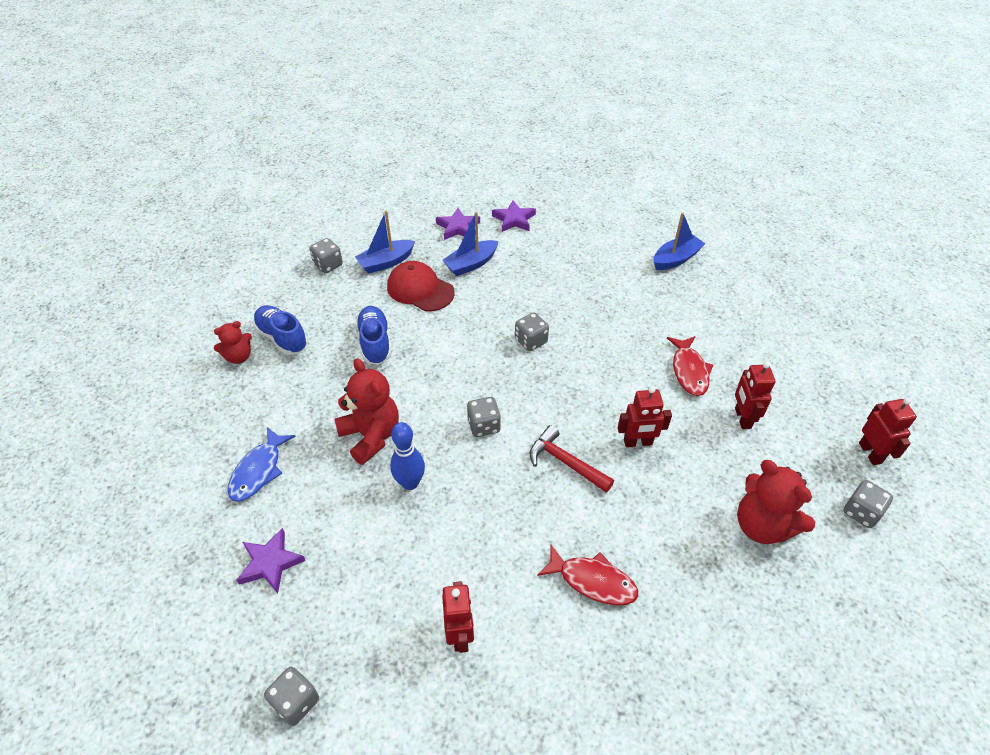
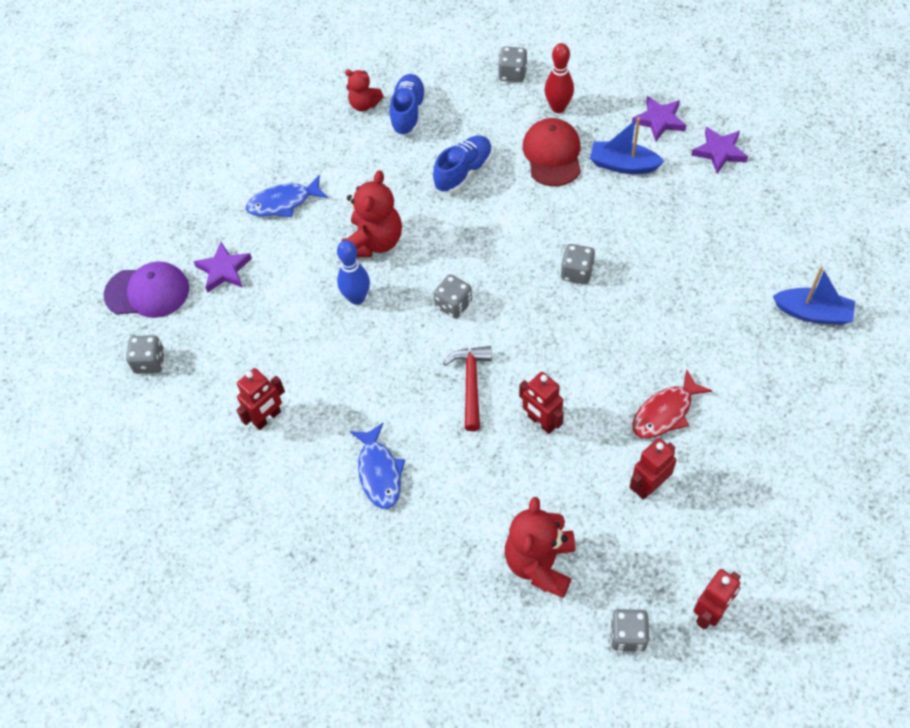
camera: 55 degrees right, 10 degrees up
blue boat [355,211,415,274] -> red bowling pin [544,43,574,113]
red fish [537,545,638,605] -> blue fish [350,423,405,509]
none -> purple cap [104,261,189,318]

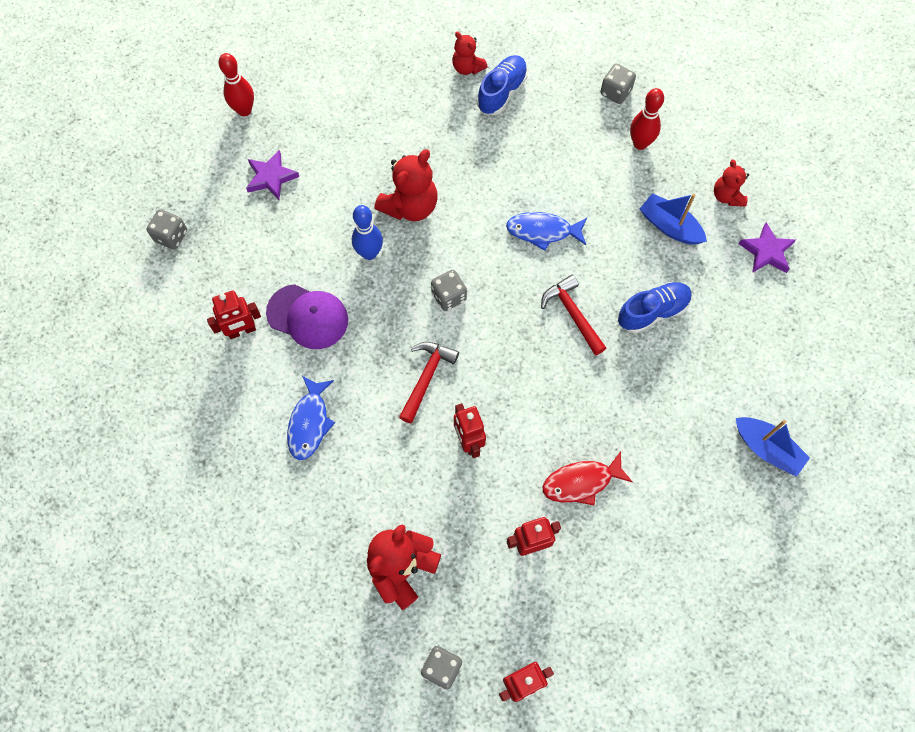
camera: 20 degrees right, 10 degrees up
purple cap [104,261,189,318] -> purple cap moved to [266,284,348,349]
blue fish [246,175,328,217] -> blue fish moved to [506,212,587,251]
blue shoe [433,135,493,193] -> blue shoe moved to [618,282,692,334]
red cap [523,118,581,186] -> none
grey dice [561,244,595,284] -> red hammer [541,275,606,355]
purple star [632,96,686,141] -> red teddy bear [714,159,749,207]
none -> red bowling pin [219,53,254,116]

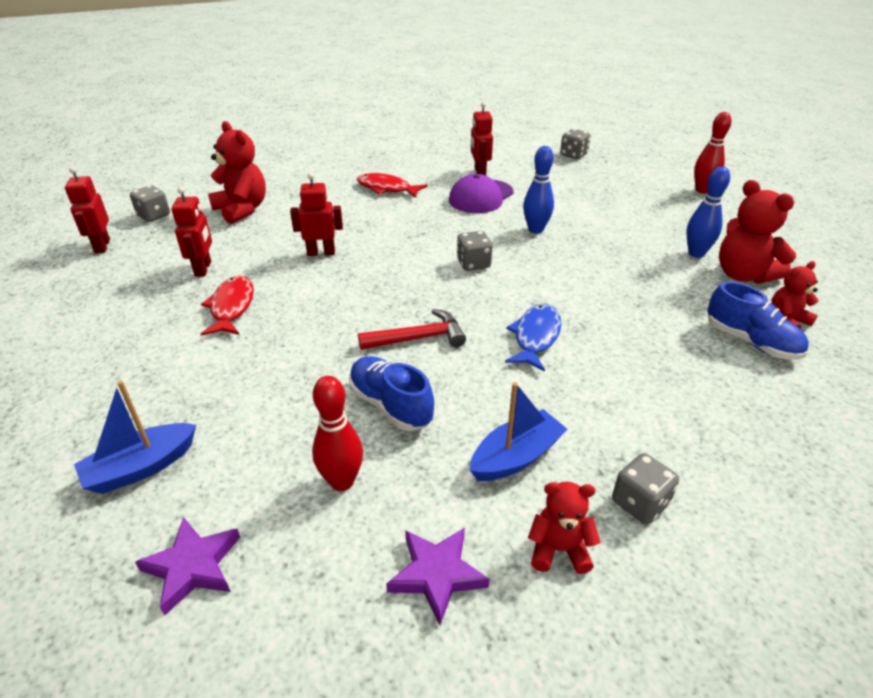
camera: 105 degrees right, 30 degrees down
purple star [246,150,299,200] -> purple star moved to [135,517,240,616]
blue fish [287,376,335,460] -> red fish [357,173,427,198]
red teddy bear [374,149,438,221] -> red teddy bear moved to [719,180,796,284]
red hammer [399,342,459,423] -> none
grey dice [600,64,636,104] -> grey dice moved to [612,453,679,524]
blue shoe [618,282,692,334] -> blue shoe turned 150 degrees clockwise [349,356,434,431]
red bowling pin [630,88,664,150] -> red bowling pin moved to [312,376,363,491]
none -> blue bowling pin [686,166,730,258]

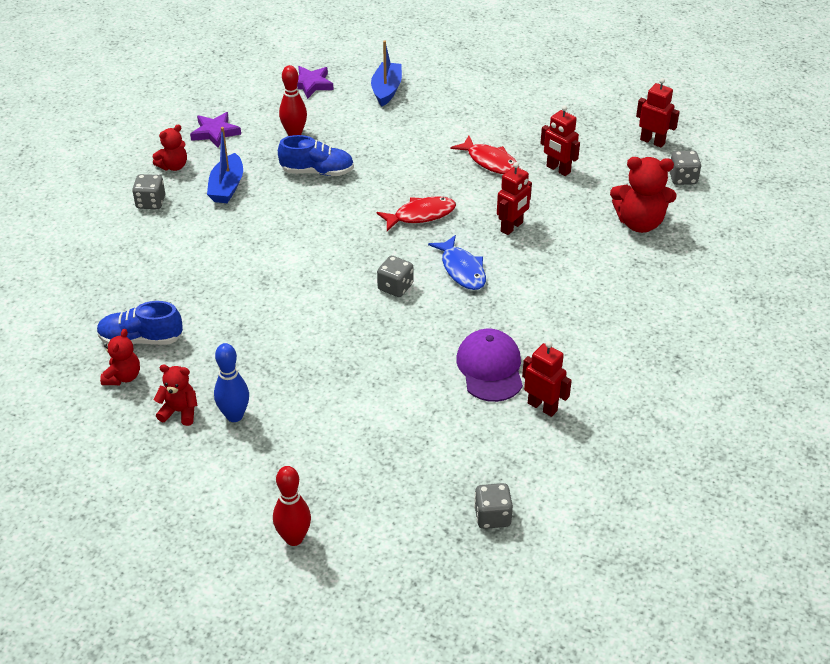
camera: 135 degrees right, 5 degrees up
red fish [357,173,427,198] -> red fish moved to [376,196,456,231]
red hammer [358,309,466,350] -> none
blue fish [505,304,561,372] -> blue fish moved to [428,235,486,290]
blue bowling pin [523,146,554,234] -> none
red teddy bear [719,180,796,284] -> red teddy bear [154,365,198,426], size x0.59

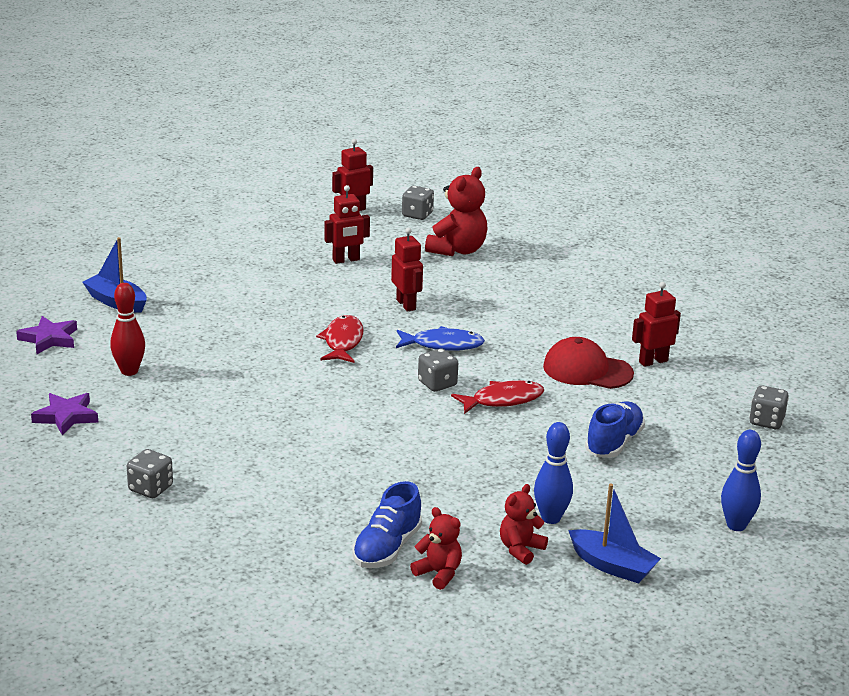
camera: 65 degrees left, 15 degrees down
red teddy bear [153,124,187,171] -> none
blue boat [207,127,243,203] -> blue boat moved to [568,484,661,584]
red bowling pin [273,466,311,546] -> blue bowling pin [721,430,761,531]
blue shoe [278,135,354,176] -> blue shoe moved to [585,401,645,458]
red fish [451,136,519,174] -> red fish moved to [451,380,544,414]
purple cap [456,329,523,402] -> red cap [543,337,634,389]

